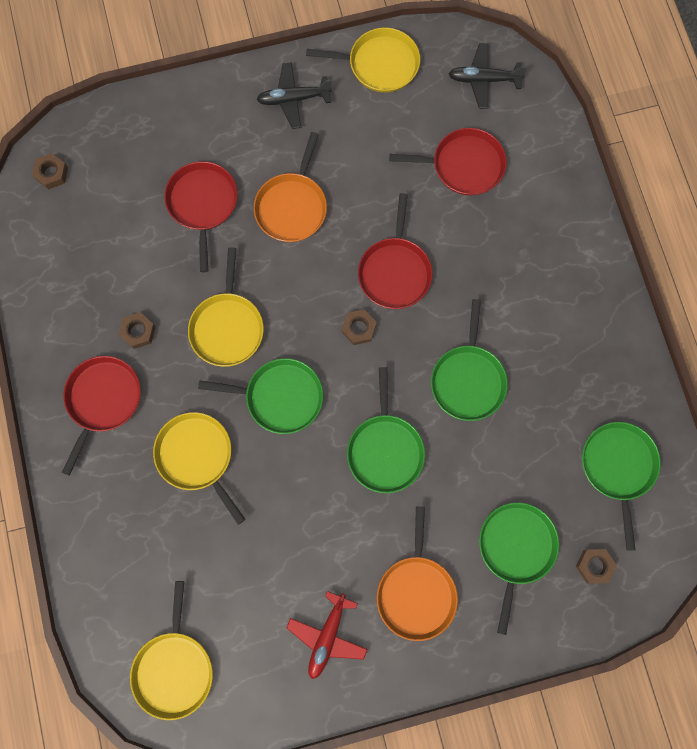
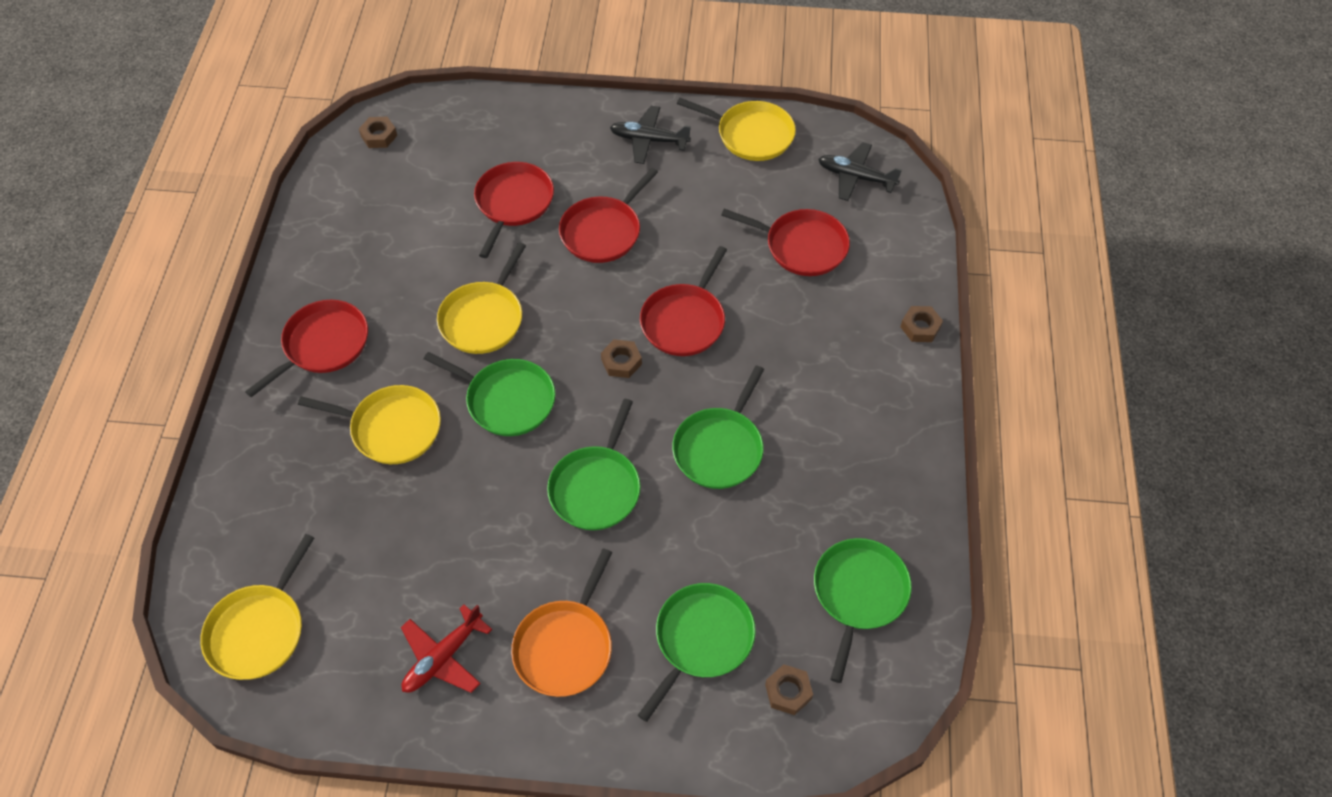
camera: 20 degrees right, 20 degrees down
brown nut [118,312,156,349] -> brown nut moved to [900,306,943,342]
yellow pan [153,412,246,525] -> yellow pan turned 120 degrees clockwise [298,385,441,464]
orange pan [254,132,327,242] -> red pan [559,168,658,263]

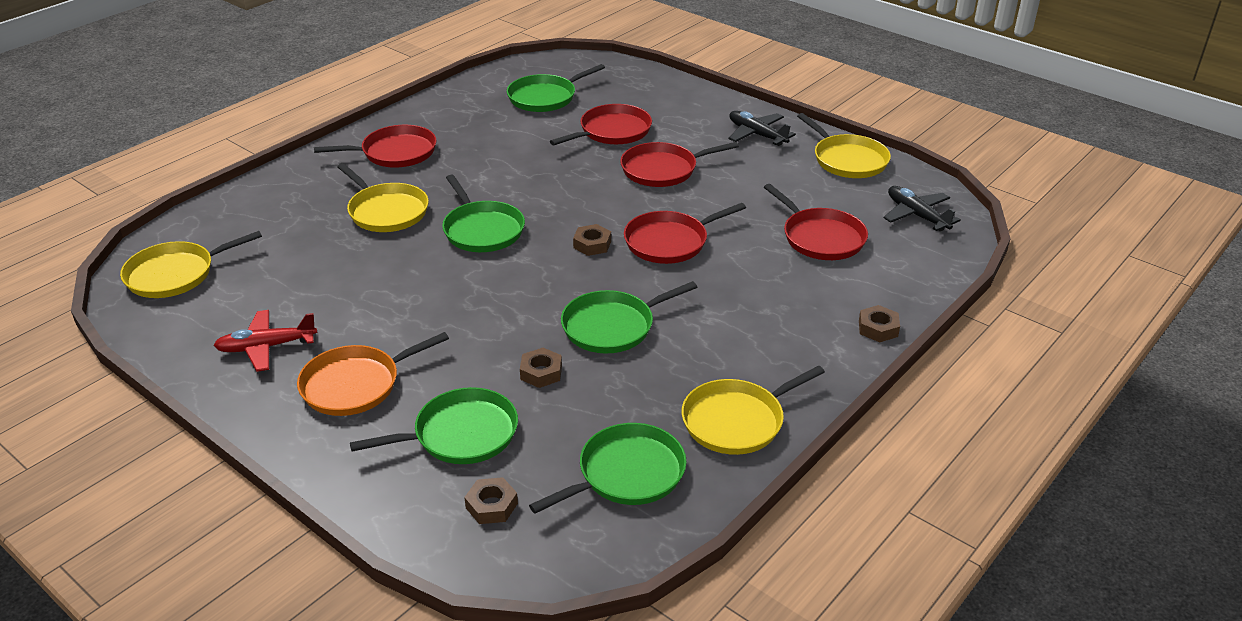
camera: 35 degrees right, 20 degrees down
brown nut [359,117,397,148] -> brown nut moved to [520,348,562,388]
yellow pan [437,242,526,354] -> yellow pan moved to [682,365,825,455]
green pan [547,399,641,530] -> green pan moved to [507,64,605,112]

